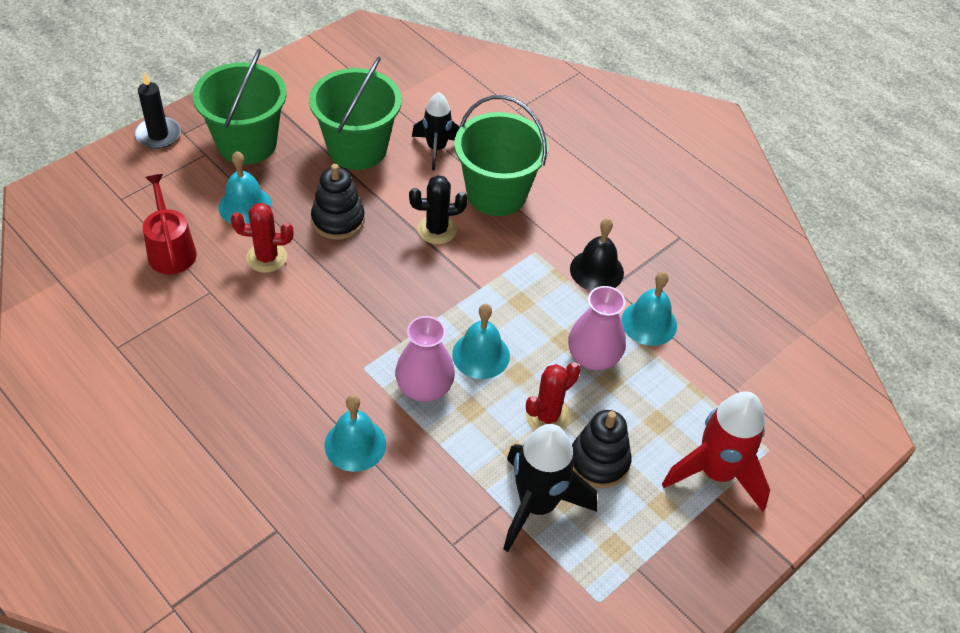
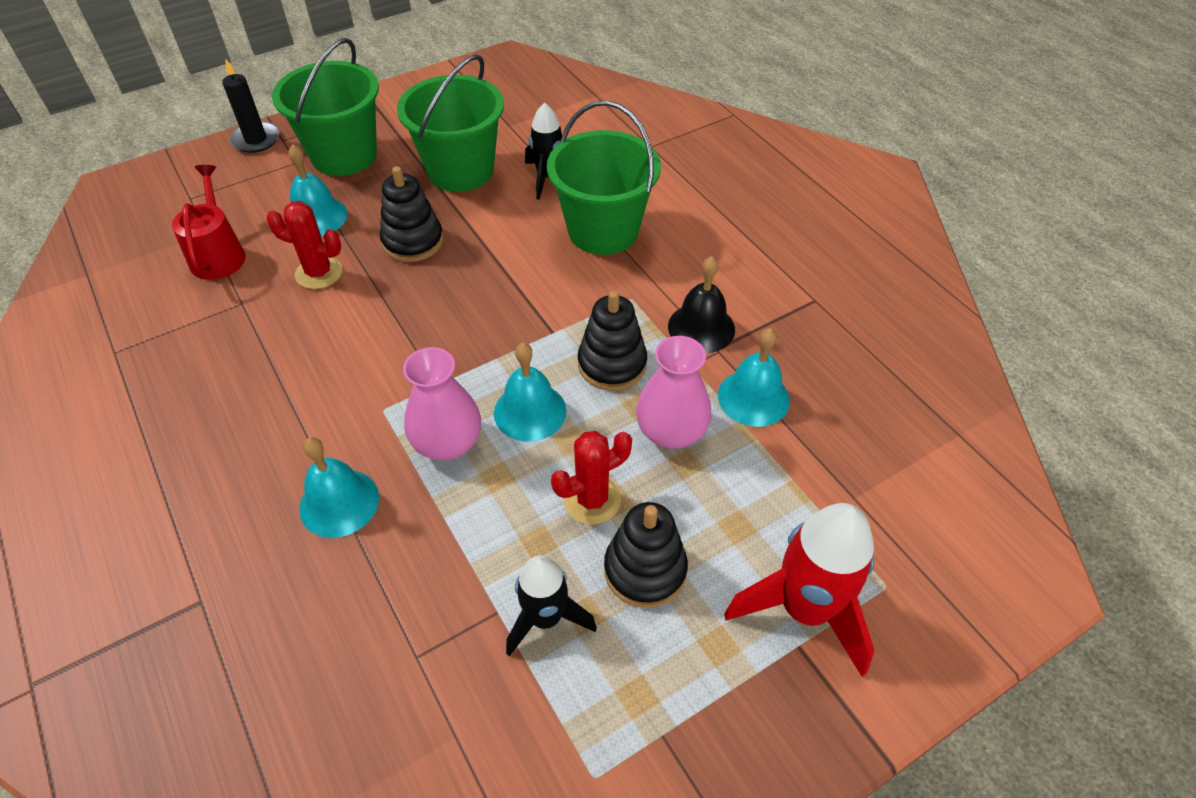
camera: 15 degrees right, 0 degrees up
black cactus [409,175,468,244] -> none
black rocket [503,424,597,552] -> black rocket [506,555,597,657], size x0.63
none -> black stacking toy [578,290,647,391]

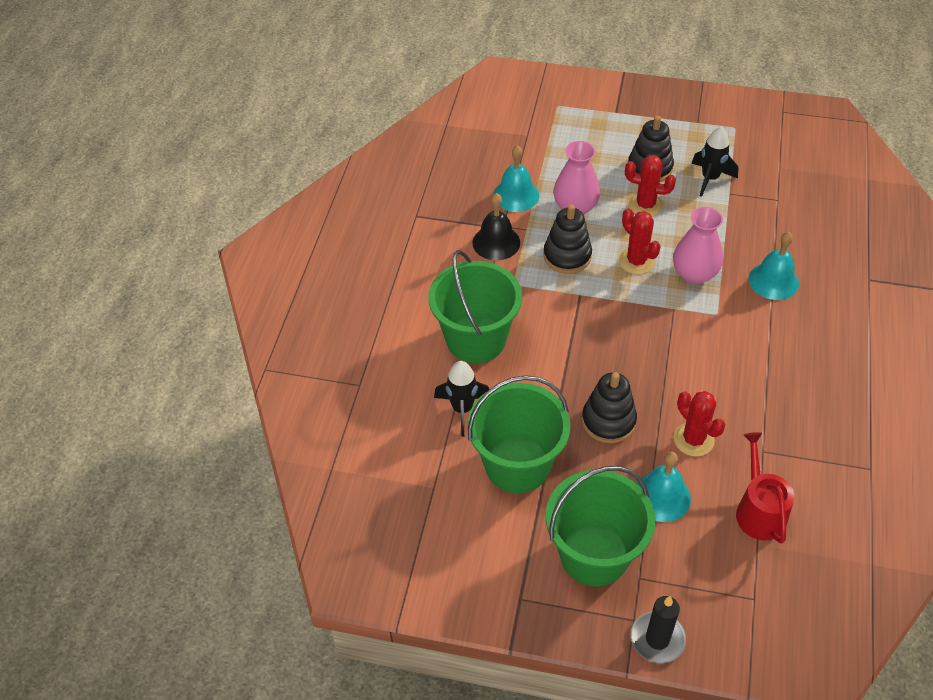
camera: 135 degrees left, 0 degrees up
red watering can [172,165,246,280] -> red watering can turned 135 degrees clockwise [736,432,794,544]
turquoise bell [494,343,566,442] -> red cactus [619,208,661,274]
red rocket [724,503,875,677] -> none

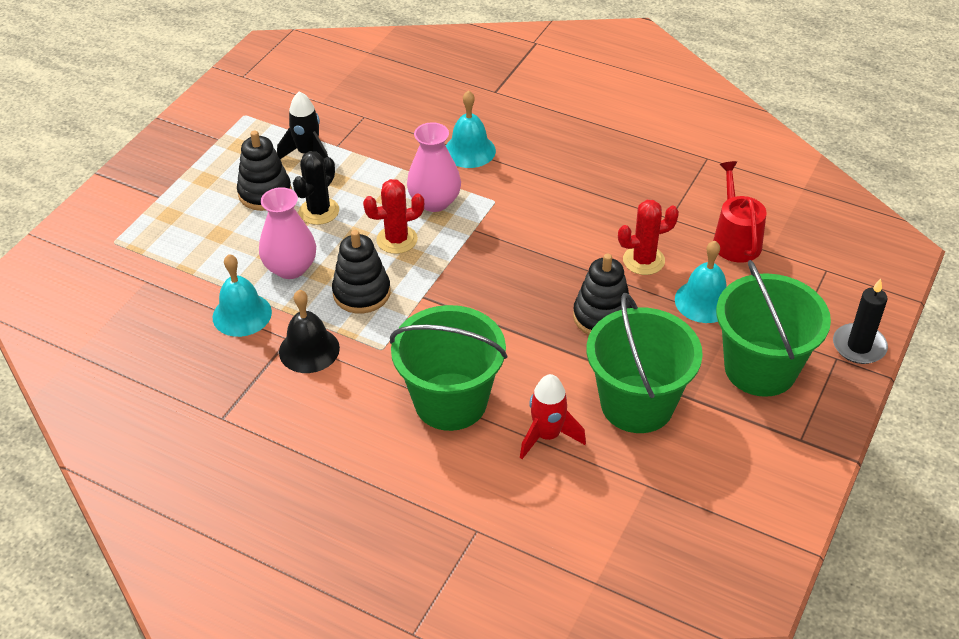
camera: 75 degrees left, 5 degrees down
black rocket [434,361,489,437] -> red rocket [520,374,586,459]
red cactus [625,155,676,217] -> black cactus [293,151,339,225]
red watering can [736,432,794,544] -> red watering can turned 75 degrees clockwise [713,161,767,263]

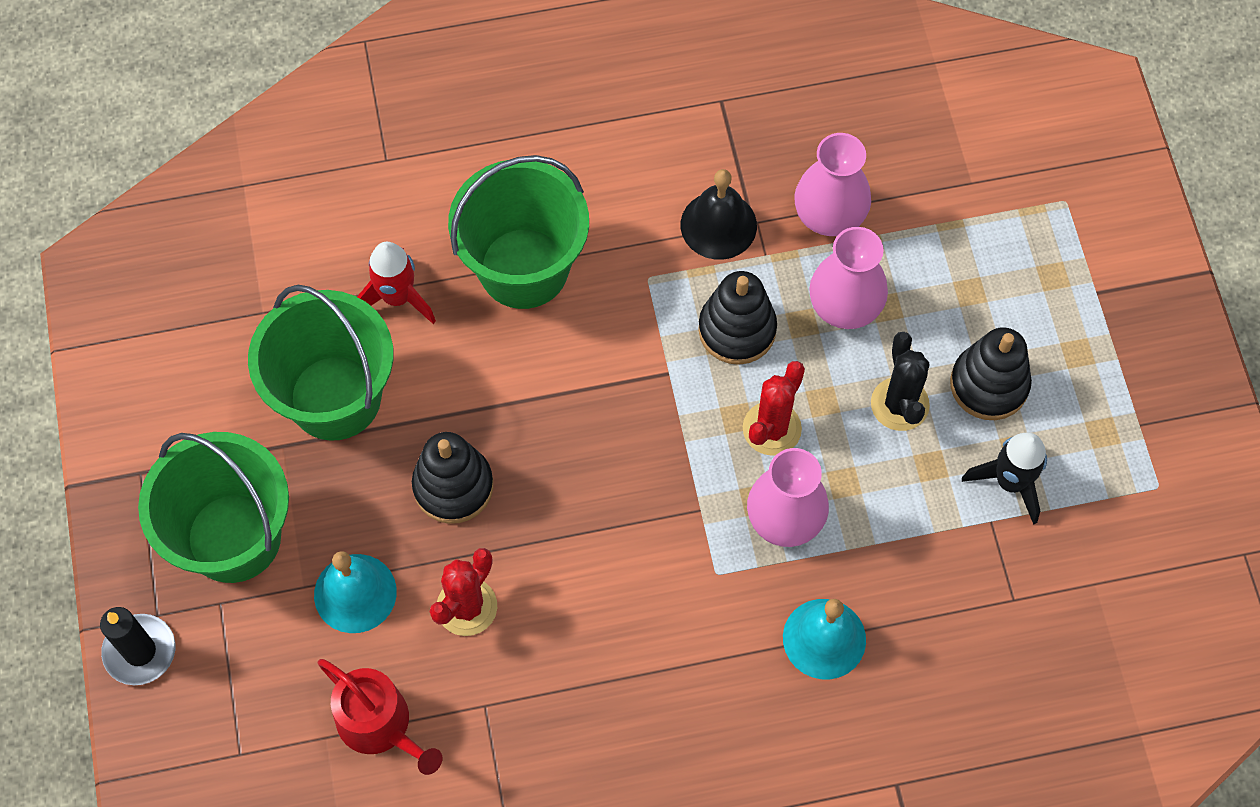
camera: 140 degrees right, 20 degrees up
turquoise bell [213,254,272,337] -> pink vase [794,133,871,236]

